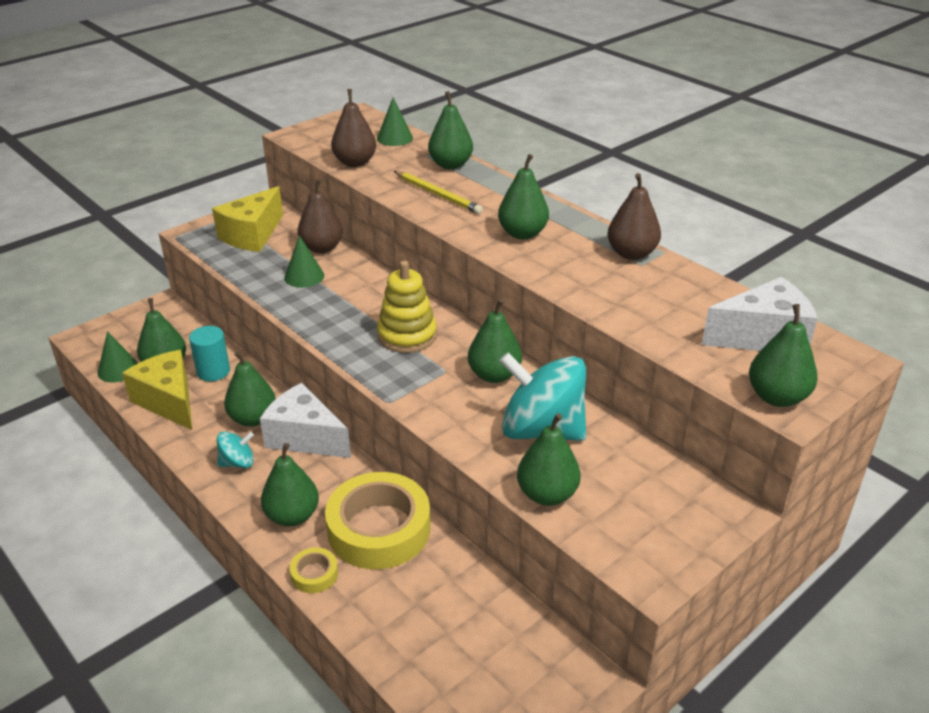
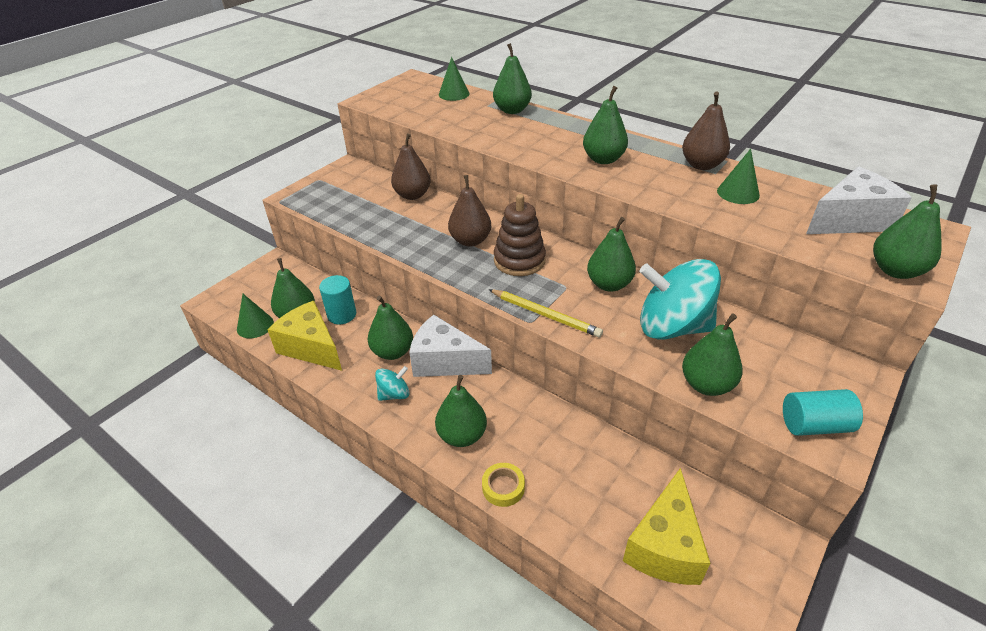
camera: 10 degrees left, 5 degrees up
yellow cheese [212,186,283,252] -> yellow cheese moved to [623,468,710,585]
green cone [284,235,324,288] -> green cone moved to [717,149,760,204]
yellow tape [325,472,430,569] -> none
brown pear [331,89,376,167] -> brown pear moved to [448,175,491,247]
yellow stacking toy [377,261,437,353] -> brown stacking toy [494,194,546,276]
yellow pencil [394,171,483,214] -> yellow pencil moved to [489,289,603,337]
none -> turquoise cylinder [783,389,863,436]

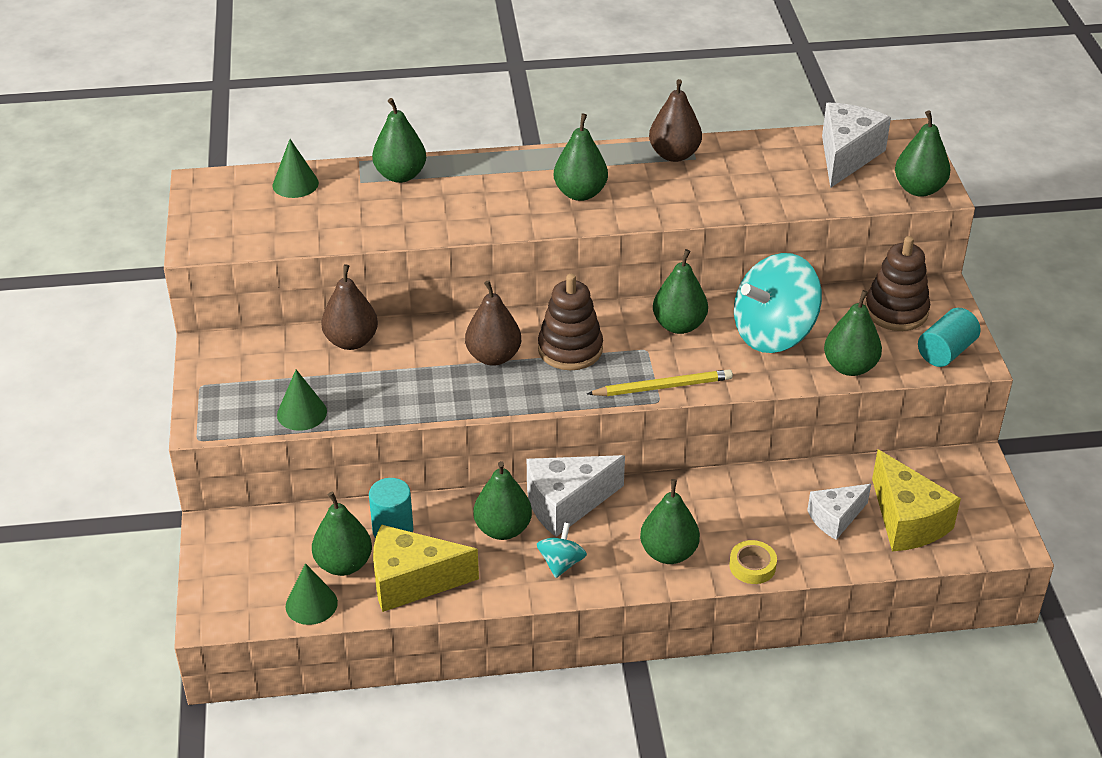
camera: 45 degrees left, 0 degrees up
green cone [717,149,760,204] -> green cone moved to [277,370,327,431]
none -> white cheese [807,484,871,540]
none -> brown stacking toy [865,236,930,331]

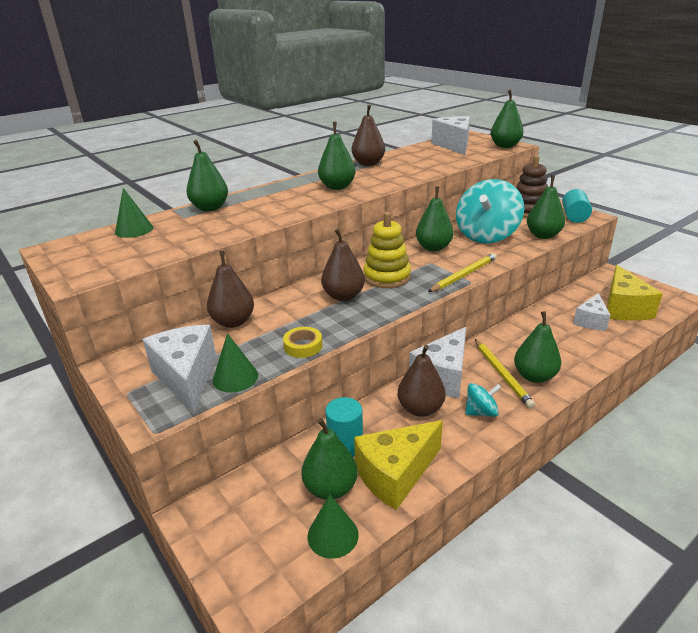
camera: 30 degrees left, 10 degrees down
green pear [473,461,532,540] -> brown pear [398,345,446,417]
turquoise spinning top [537,523,587,578] -> turquoise spinning top turned 90 degrees clockwise [465,383,501,417]
brown stacking toy [538,274,603,370] -> yellow stacking toy [363,212,411,288]
yellow tape [729,540,777,584] -> yellow tape moved to [283,327,323,358]
yellow cheese [872,450,961,551] -> yellow cheese turned 60 degrees clockwise [607,265,663,321]
none -> white cheese [142,325,216,414]
none -> yellow pencil [475,339,535,409]

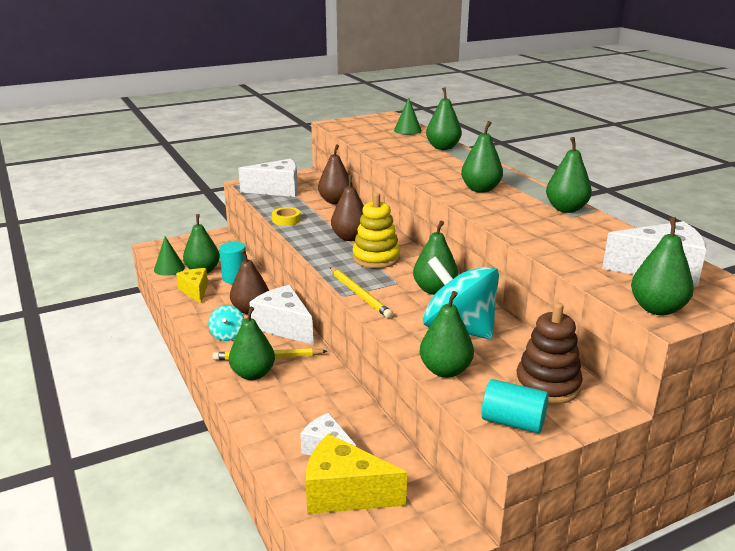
camera: 100 degrees right, 5 degrees down
green cone [213,333,258,392] -> none
brown pear [352,105,385,166] -> green pear [546,137,592,213]
yellow cheese [354,420,443,510] -> yellow cheese [176,268,208,303], size x0.64

